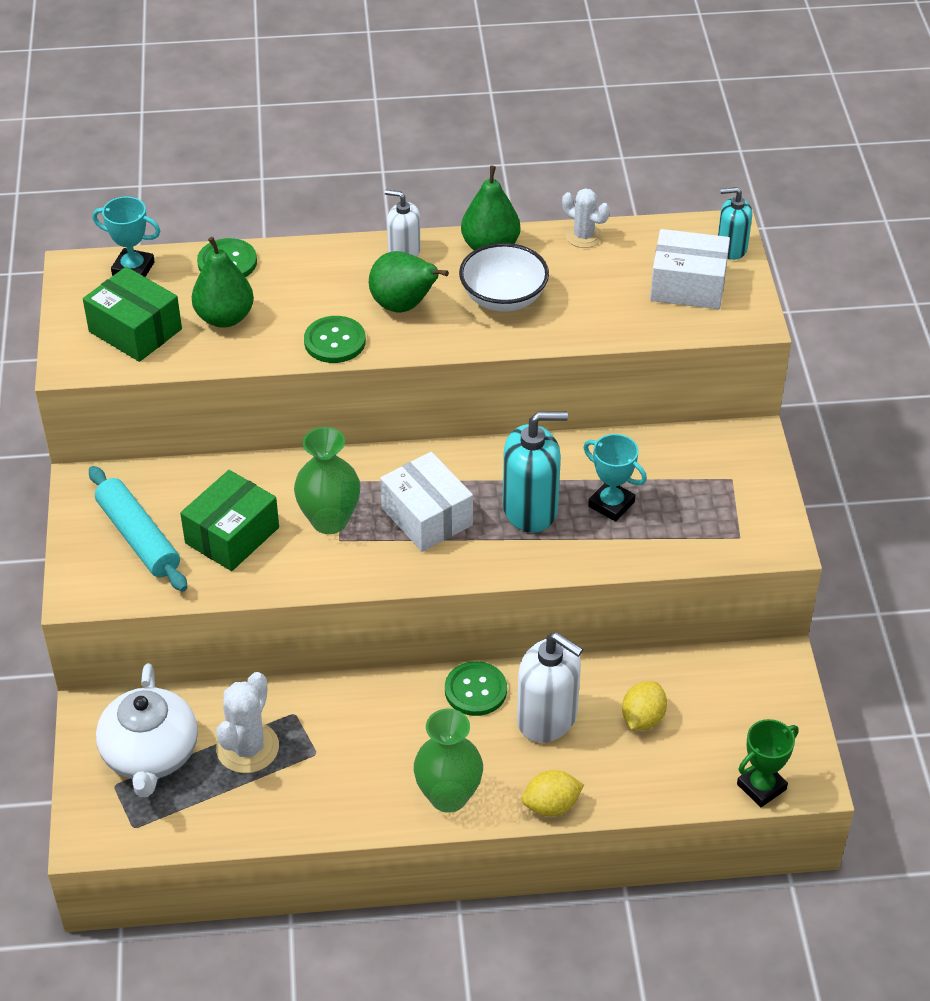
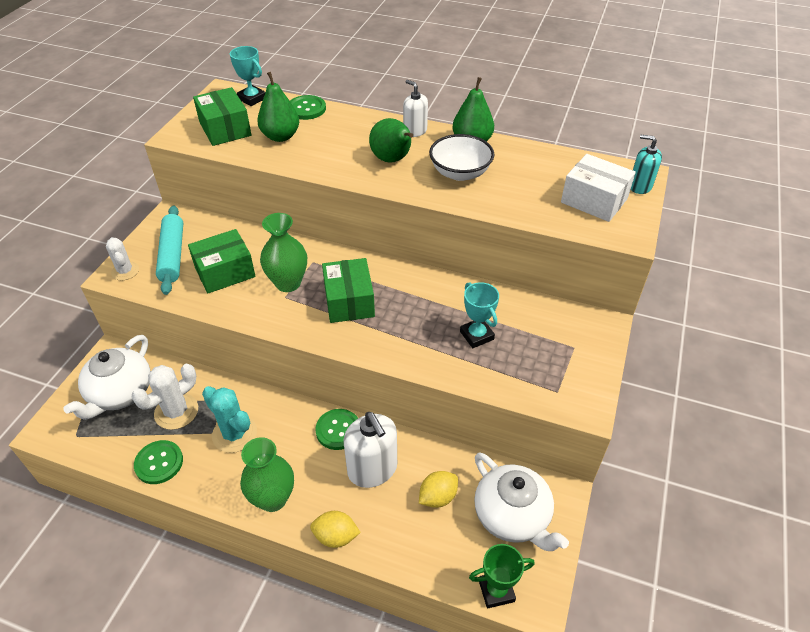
camera: 25 degrees right, 0 degrees up
green button [304,316,366,363] -> green button moved to [134,440,183,484]
white box [380,452,473,552] -> green box [322,258,375,323]
turquoise soap dispenser [503,411,568,533] -> none
white cactus [562,188,610,248] -> white cactus moved to [106,237,139,280]
none -> turquoise cactus [202,386,257,453]
none -> white teapot [474,452,569,551]

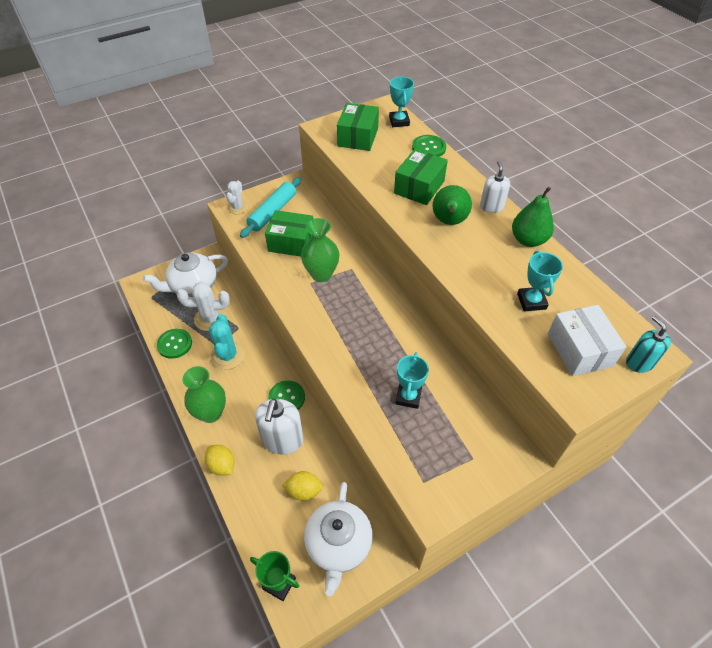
camera: 40 degrees right, 5 degrees up
green pear [257,72,299,142] -> none
green box [322,258,375,323] -> green box moved to [394,149,448,205]
white bowl [429,134,494,181] -> none
none -> turquoise trophy [517,250,563,312]

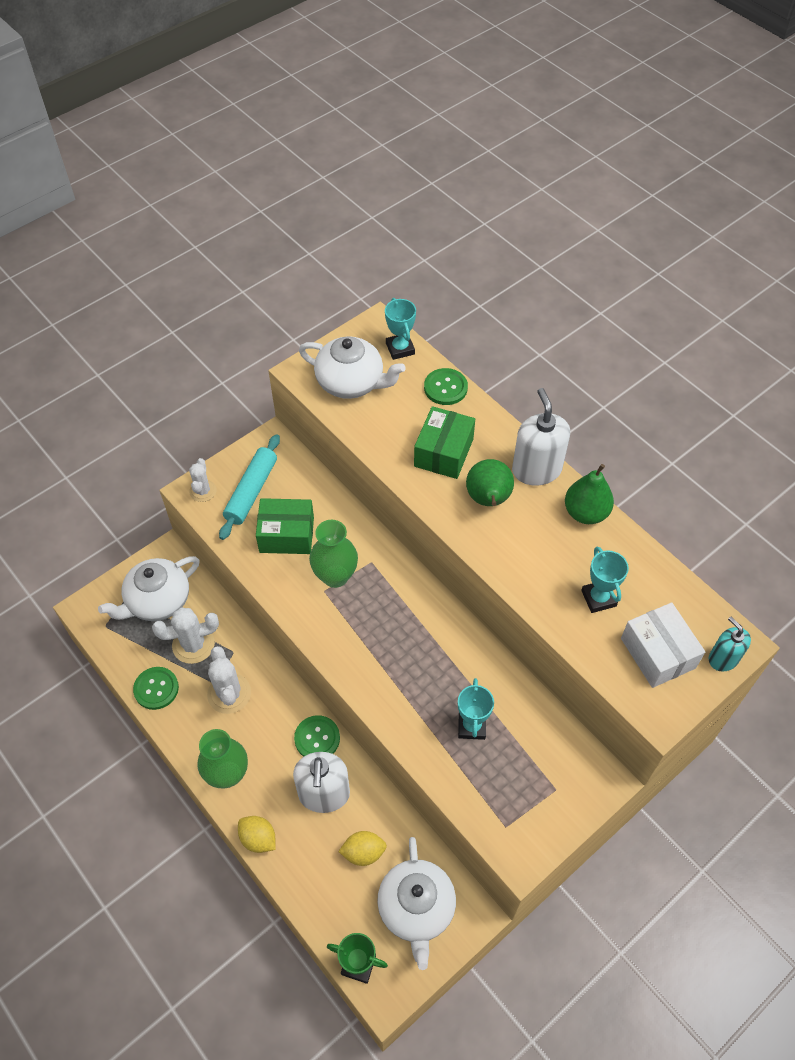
camera: 10 degrees left, 5 degrees up
turquoise cactus [209,314,245,370] -> white cactus [207,646,251,714]
green box [337,103,379,151] -> white teapot [299,336,406,399]
white soap dispenser [480,161,510,213] -> white soap dispenser [512,388,570,486], size x1.68

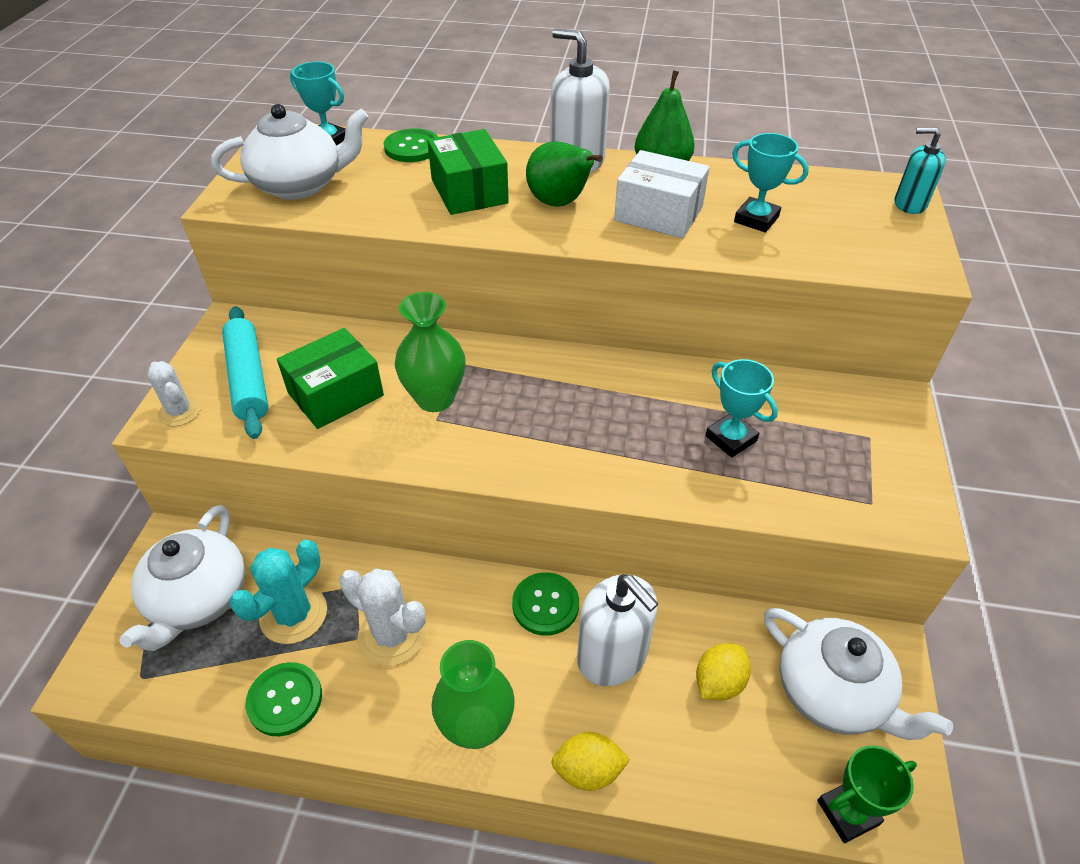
camera: 40 degrees left, 10 degrees down
white cactus [152,607,219,664] -> turquoise cactus [230,540,327,644]
white box [621,603,705,688] -> white box moved to [614,150,710,238]

